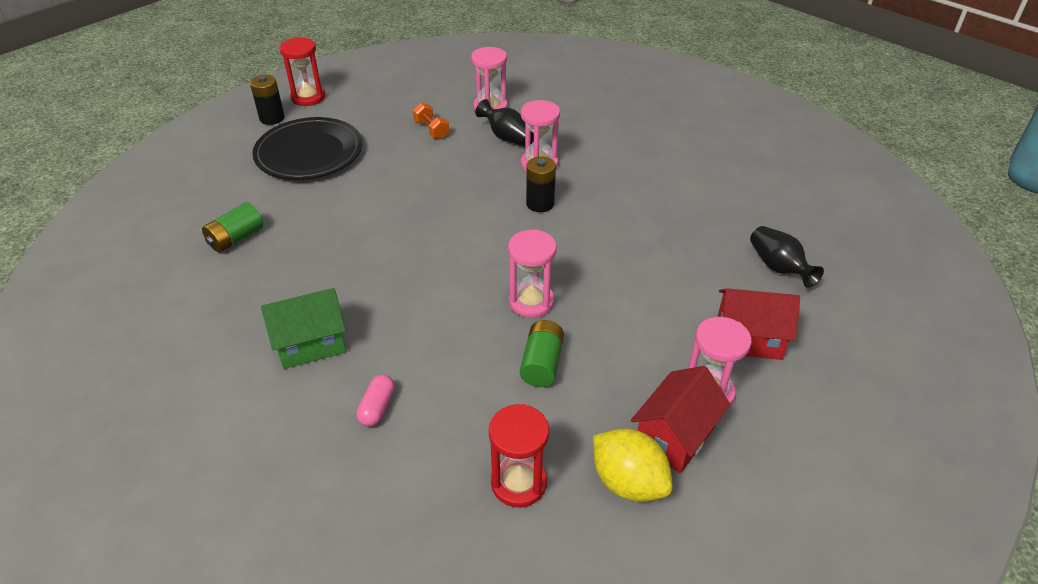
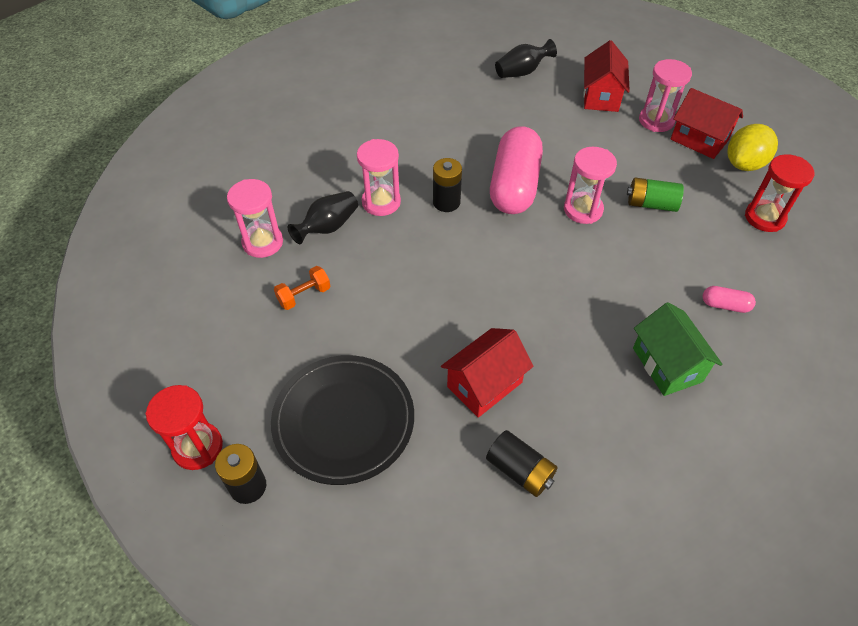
camera: 90 degrees left, 10 degrees up
green battery [202,202,263,253] -> black battery [486,430,558,497]
none -> red house [441,328,534,418]
none -> pink capsule [490,126,543,214]

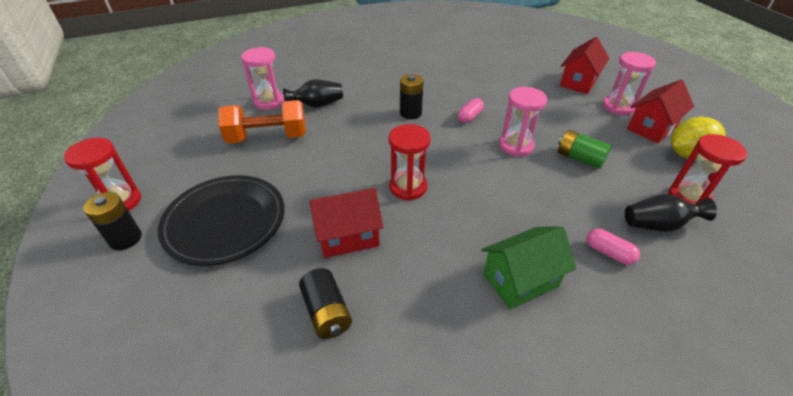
camera: 25 degrees right, 10 degrees down
orange dumbbell [274,266,330,310] -> orange dumbbell [218,100,306,144], size x1.93
pink hourglass [357,139,401,216] -> none
pink capsule [490,126,543,214] -> pink capsule [458,98,484,123], size x0.42
black vase [495,39,557,78] -> black vase moved to [625,194,717,232]
green house [633,302,723,396] -> green house turned 60 degrees clockwise [481,226,577,309]
red house [671,88,743,159] -> red house turned 75 degrees clockwise [627,80,694,143]
none -> red hourglass [389,124,431,201]

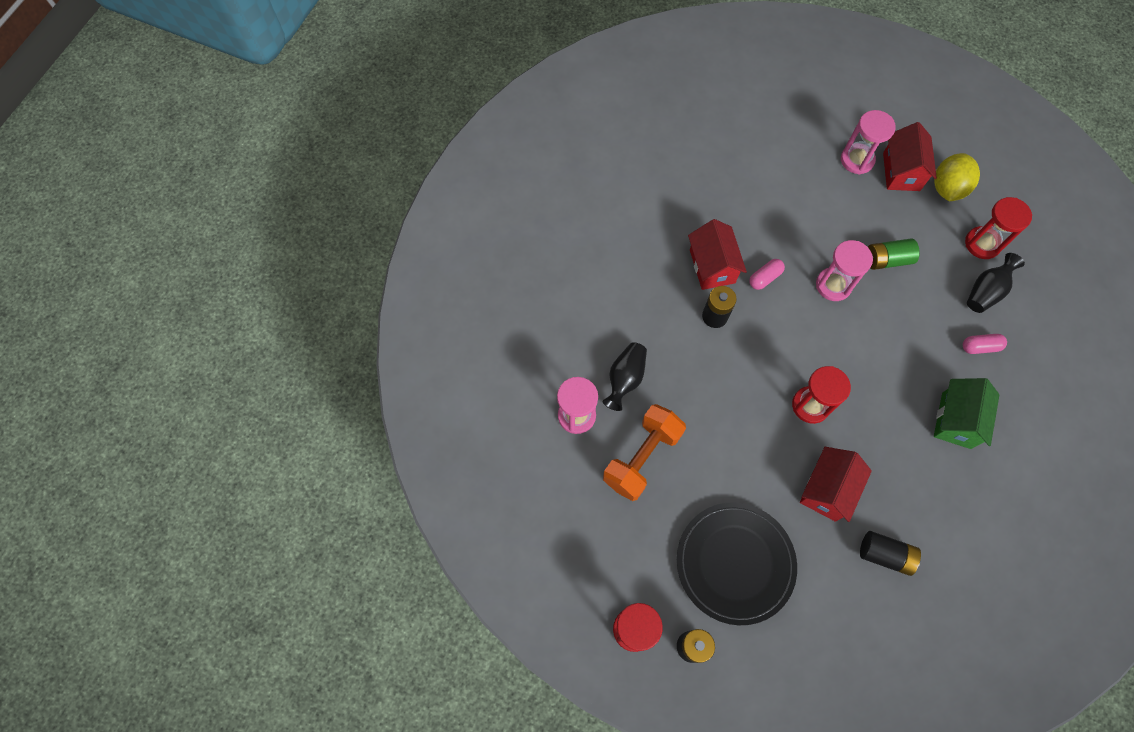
camera: 45 degrees left, 25 degrees up
pink capsule [458,98,484,123] -> pink capsule turned 60 degrees clockwise [749,259,785,290]
red house [560,37,609,94] -> red house moved to [688,219,747,290]

